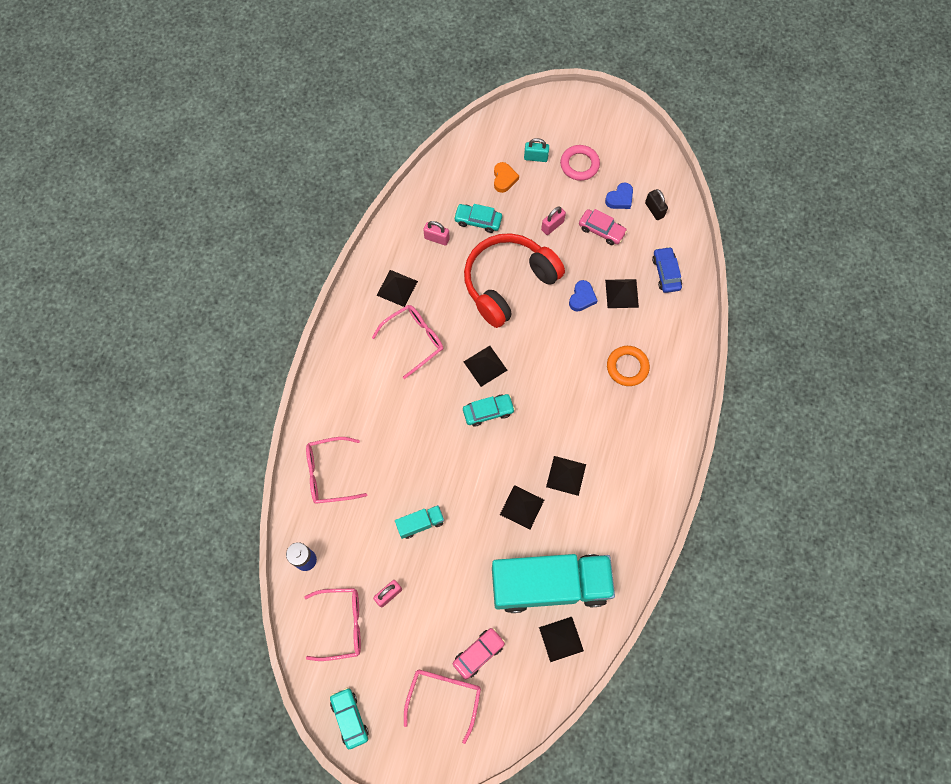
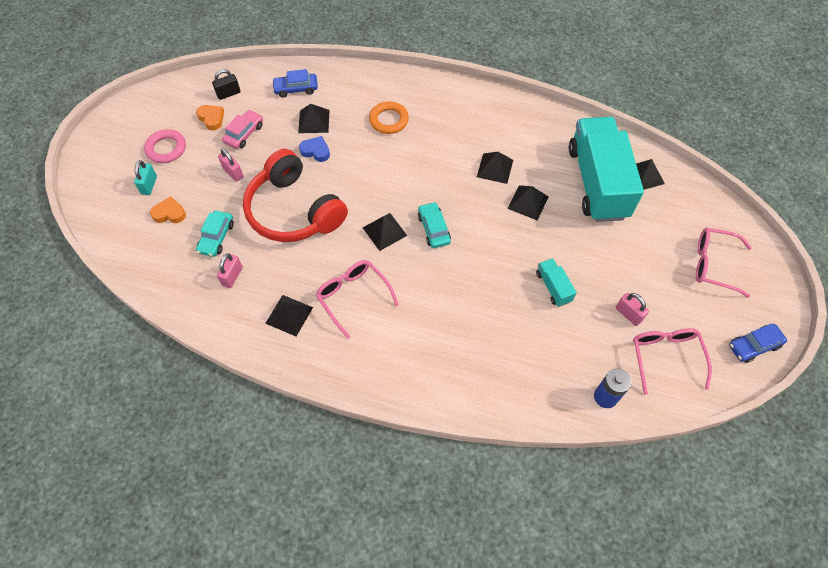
camera: 90 degrees left, 10 degrees down
pink glasses [306,437,367,504] -> none
turquoise car [330,688,369,749] -> blue car [729,323,787,363]
pink car [453,628,505,679] -> none
blue heart [605,182,633,209] -> orange heart [196,105,224,130]

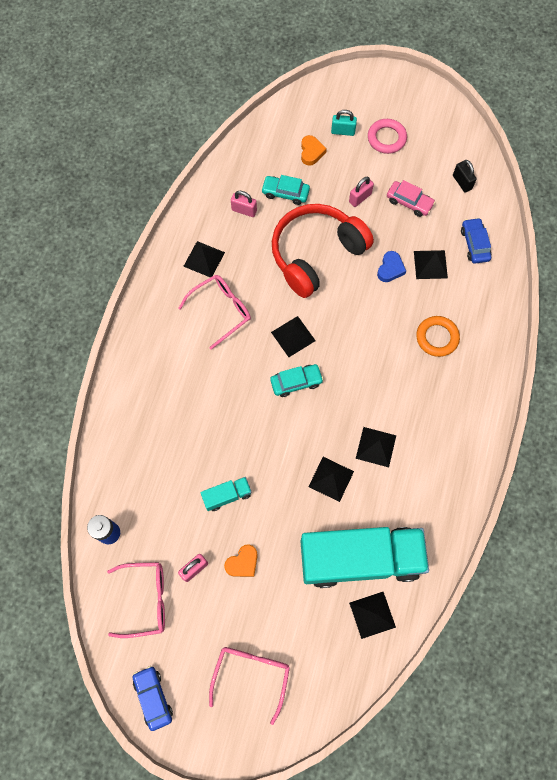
camera: 90 degrees right, 10 degrees up
orange heart [196,105,224,130] -> orange heart moved to [224,544,258,577]

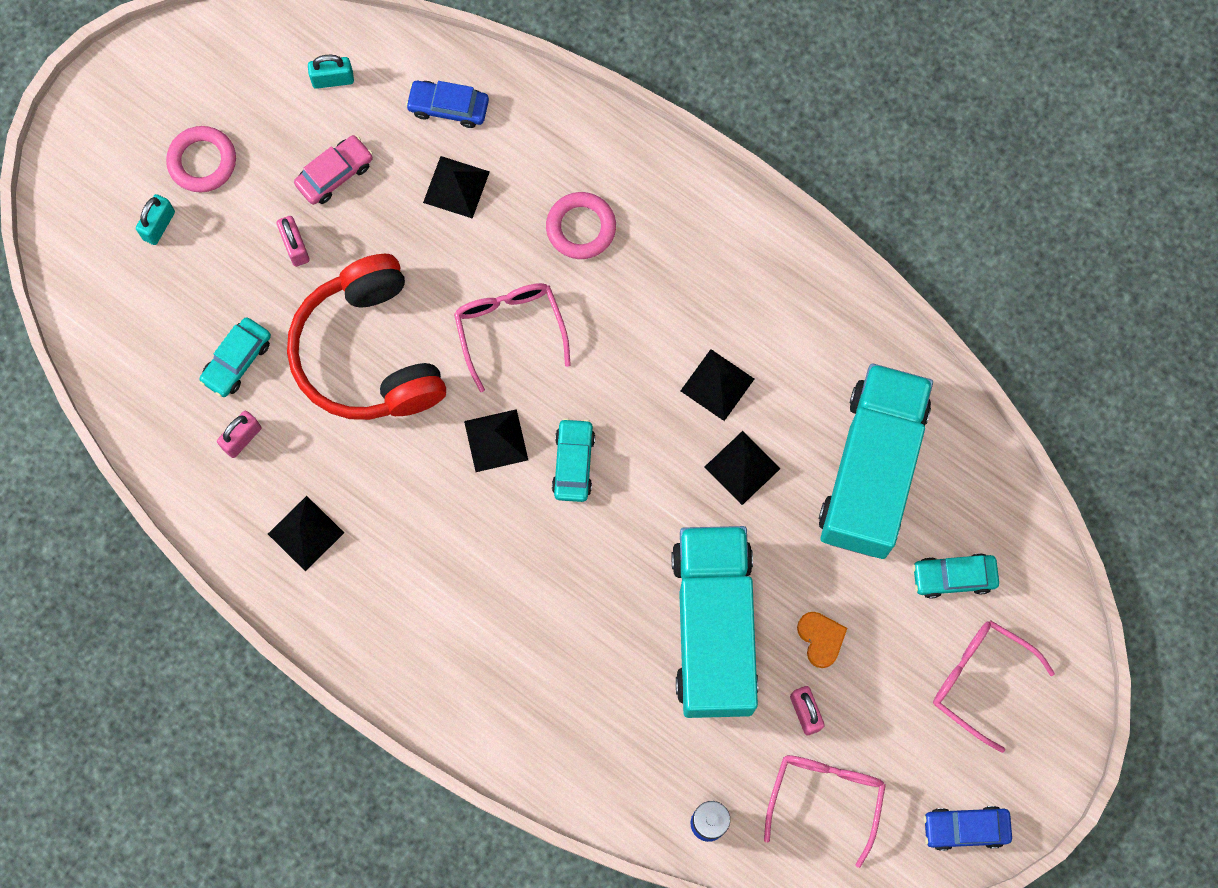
camera: 70 degrees left, 5 degrees up
pink glasses [178,275,251,350] -> pink glasses moved to [454,283,571,392]
turquoise truck [200,477,252,511] -> turquoise truck [672,526,758,718], size x2.46
orange heart [301,135,327,166] -> none
black pyramid [349,592,396,639] -> none
blue heart [377,251,406,282] -> none
orange ring [416,316,460,357] -> pink ring [546,192,616,259]
black padlock [453,160,477,193] -> turquoise padlock [308,55,354,89]
none -> turquoise car [913,553,999,599]

